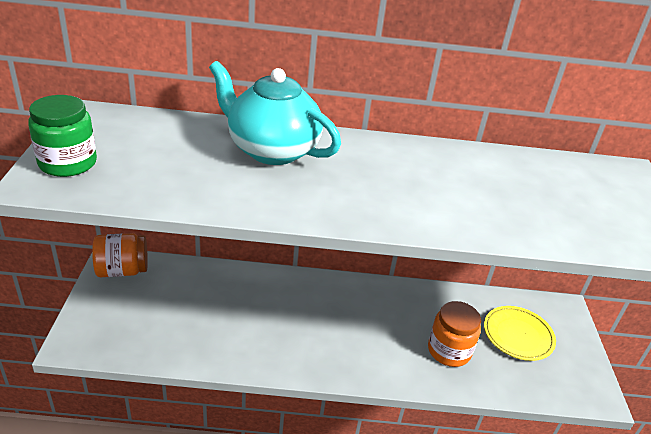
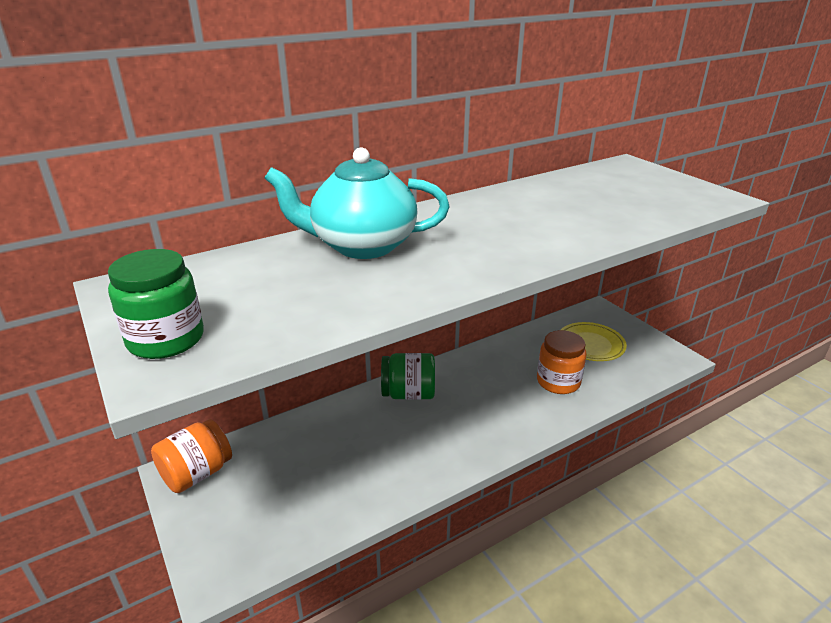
camera: 30 degrees left, 5 degrees down
none -> green jar [381,353,435,400]

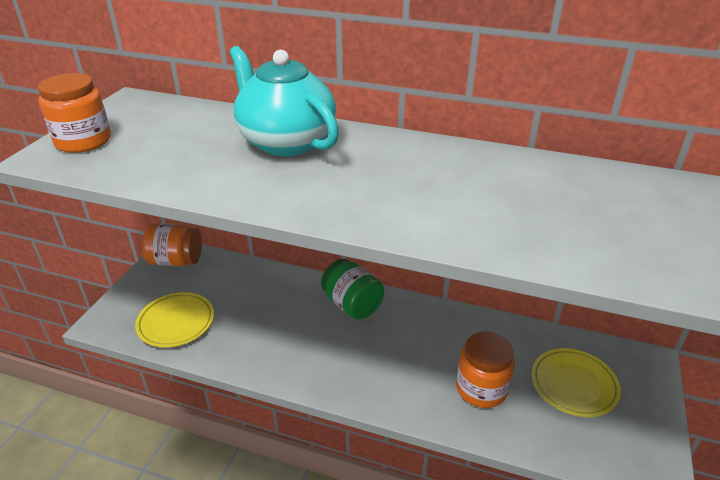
camera: 50 degrees right, 5 degrees up
green jar [108,249,204,359] -> orange jar [38,73,111,153]
none -> yellow plate [135,292,214,348]

